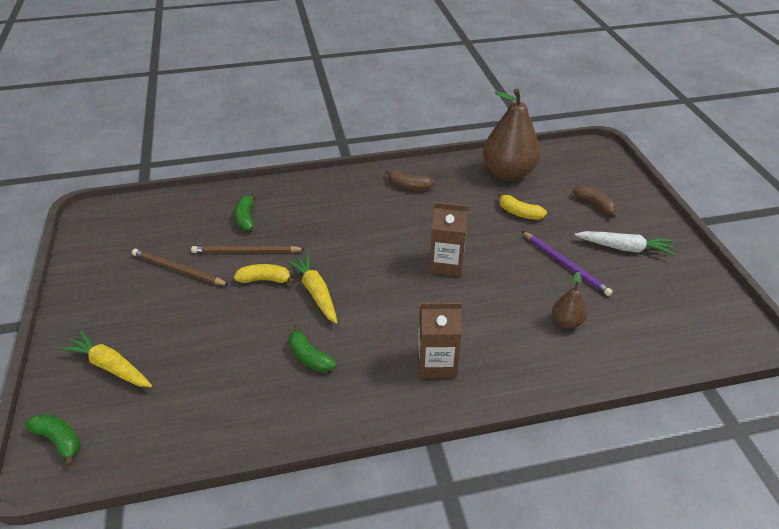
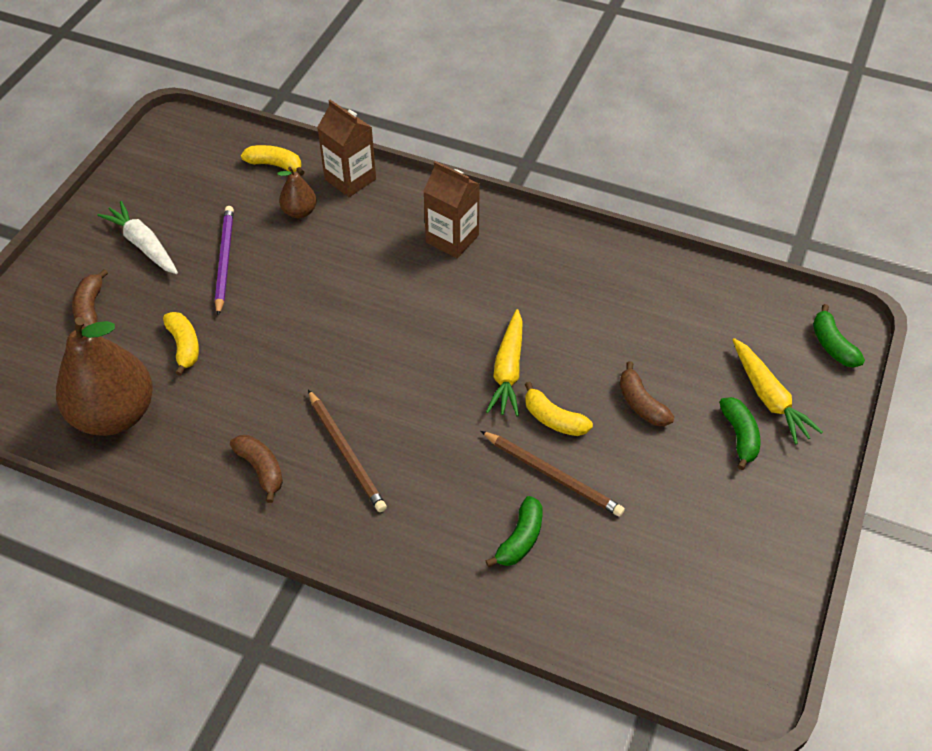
camera: 145 degrees left, 10 degrees up
brown pencil [132,249,229,286] -> brown pencil moved to [308,390,387,512]
green banana [289,324,336,372] -> green banana moved to [719,397,760,470]
brown carton [429,202,469,276] -> brown carton moved to [317,100,376,197]
none -> yellow banana [241,145,305,176]
none -> brown banana [619,361,674,426]

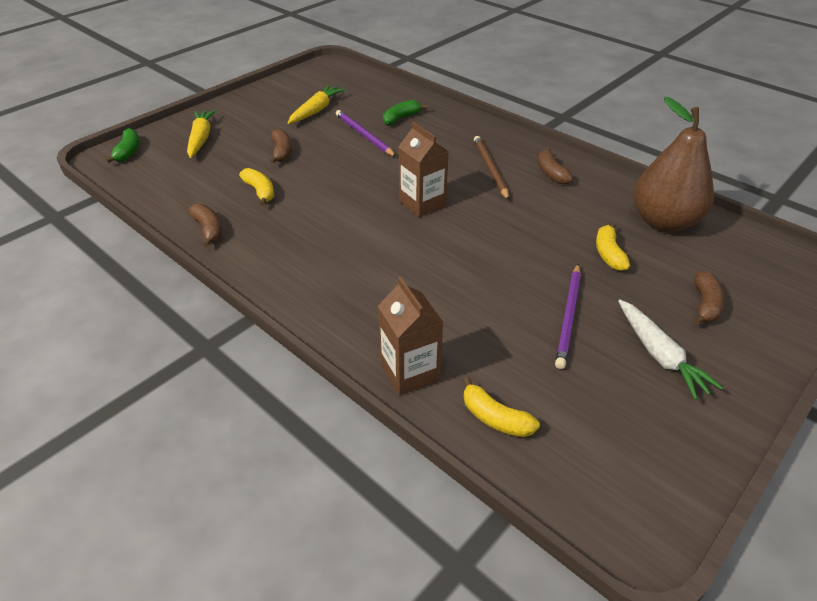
camera: 160 degrees left, 10 degrees down
brown pear [277,167,317,218] -> none
brown carton [423,161,480,258] -> brown carton moved to [399,122,449,217]
brown pencil [481,431,625,517] -> purple pencil [336,110,396,157]
yellow carrot [486,309,523,416] -> yellow carrot moved to [288,85,346,124]
yellow banana [525,382,593,436] -> yellow banana moved to [239,168,274,206]
green banana [719,397,760,470] -> none
none -> brown banana [188,204,222,247]

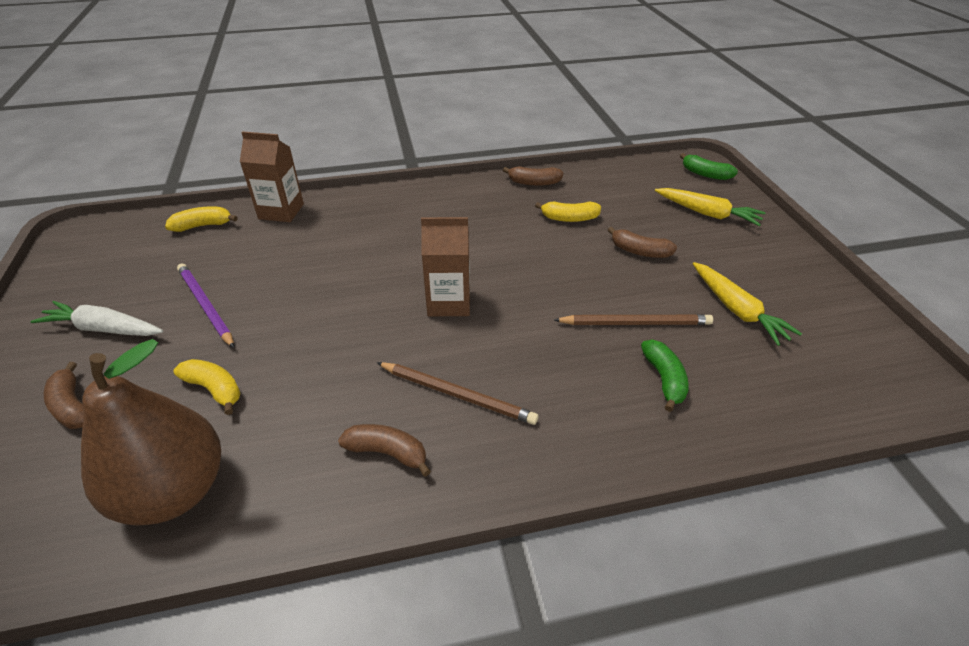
camera: 125 degrees right, 0 degrees up
purple pencil [336,110,396,157] -> brown pencil [554,314,713,325]

